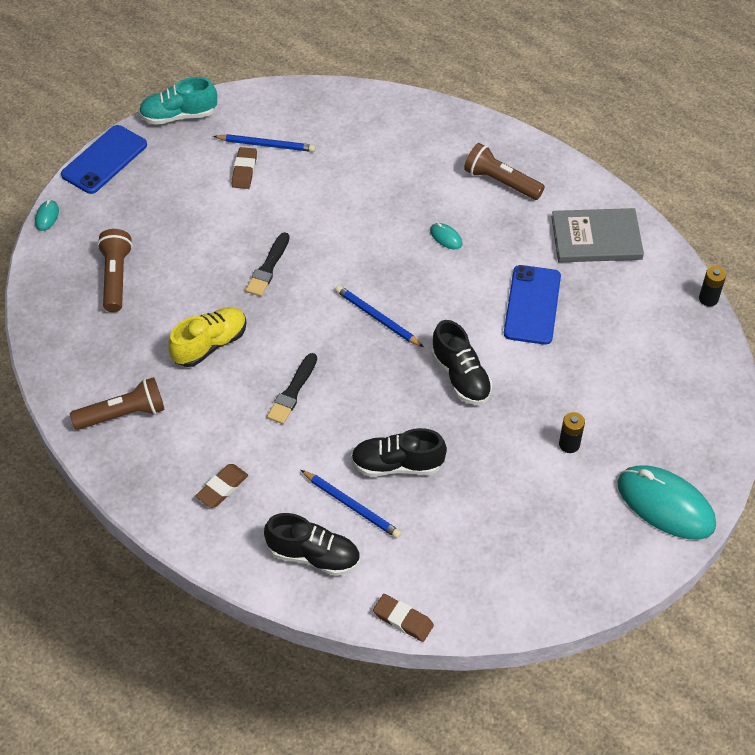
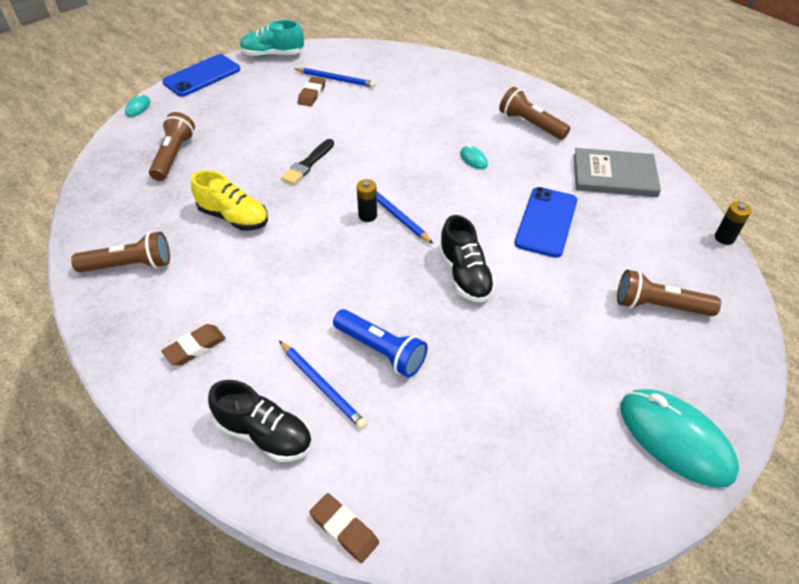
camera: 10 degrees right, 5 degrees down
yellow shoe [168,307,247,367] -> yellow shoe turned 60 degrees clockwise [191,170,268,230]
black brush [267,353,317,424] -> none
black shoe [351,428,447,477] -> blue flashlight [333,309,428,377]
black battery [559,412,585,453] -> black battery moved to [357,179,377,222]
none -> brown flashlight [617,270,721,316]

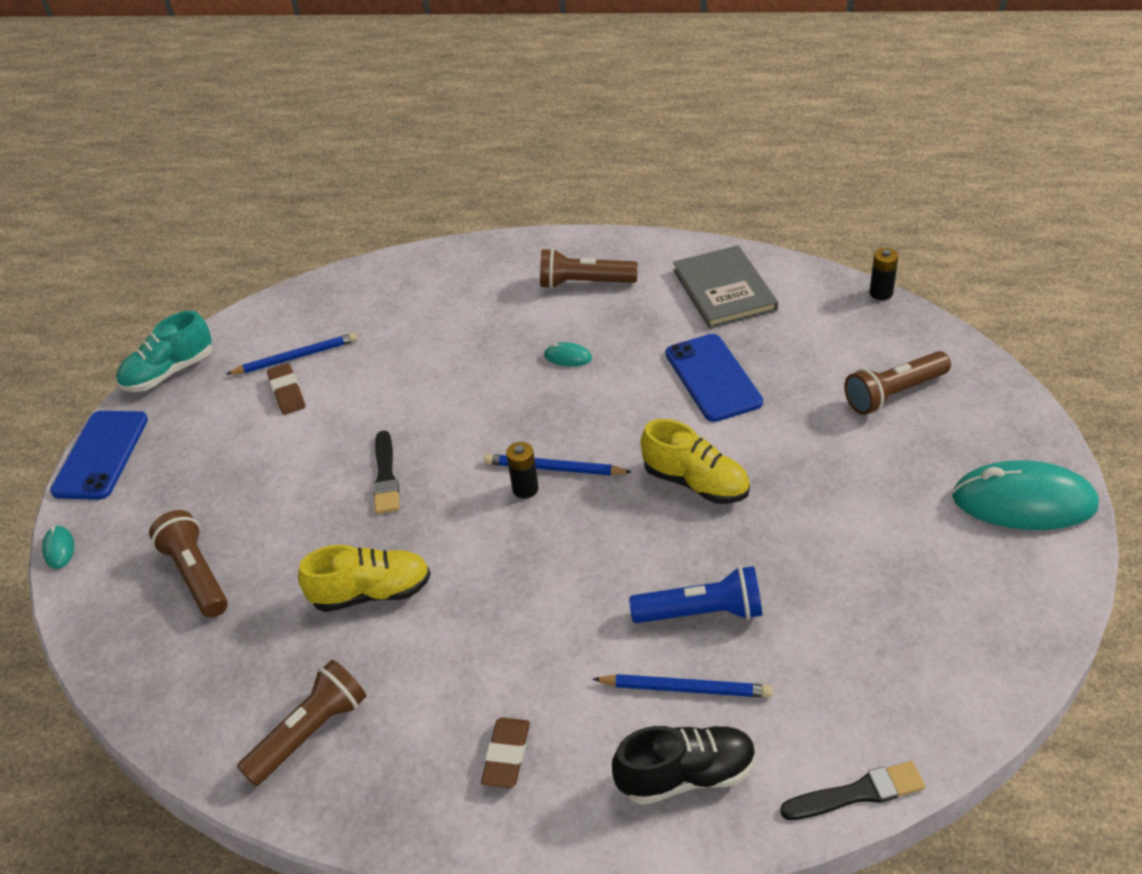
camera: 35 degrees left, 5 degrees down
brown eraser [310,493,379,563] -> black brush [780,761,925,820]
black shoe [439,215,496,302] -> yellow shoe [641,419,750,504]
grey book [574,148,661,197] -> grey book turned 75 degrees counterclockwise [673,245,778,329]

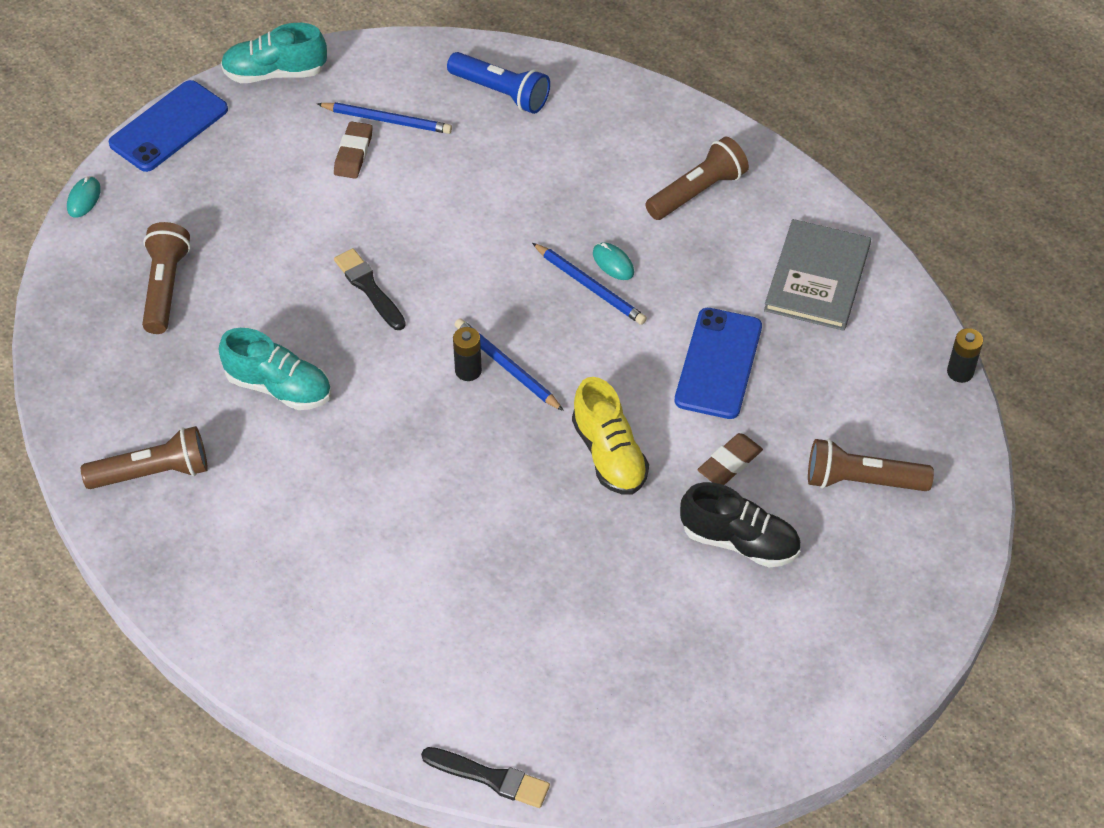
camera: 30 degrees right, 10 degrees up
yellow shoe [298,545,431,612] -> turquoise shoe [219,328,331,410]
black brush [373,431,399,514] -> black brush turned 120 degrees clockwise [334,248,406,330]
brown eraser [481,718,530,788] -> brown eraser moved to [697,433,763,485]
brown flashlight [540,248,638,289] -> brown flashlight turned 105 degrees clockwise [645,136,749,220]
blue pencil [593,674,772,698] -> blue pencil moved to [532,243,647,325]
black shoe [612,726,756,805] -> black shoe moved to [680,482,801,567]
blue flashlight [629,566,762,623] -> blue flashlight moved to [447,52,550,114]
turquoise mouse [952,460,1099,530] -> none

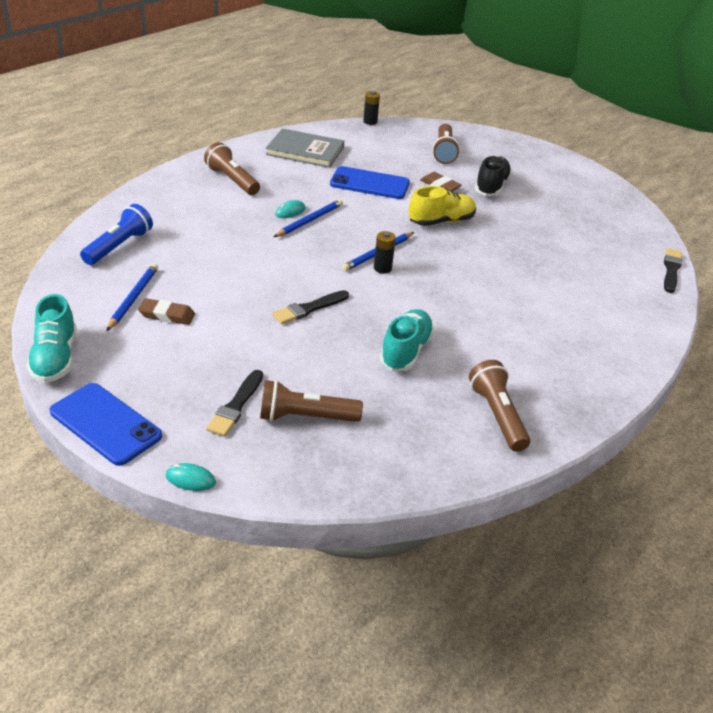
camera: 95 degrees left, 15 degrees down
none -> black brush [206,370,263,436]

